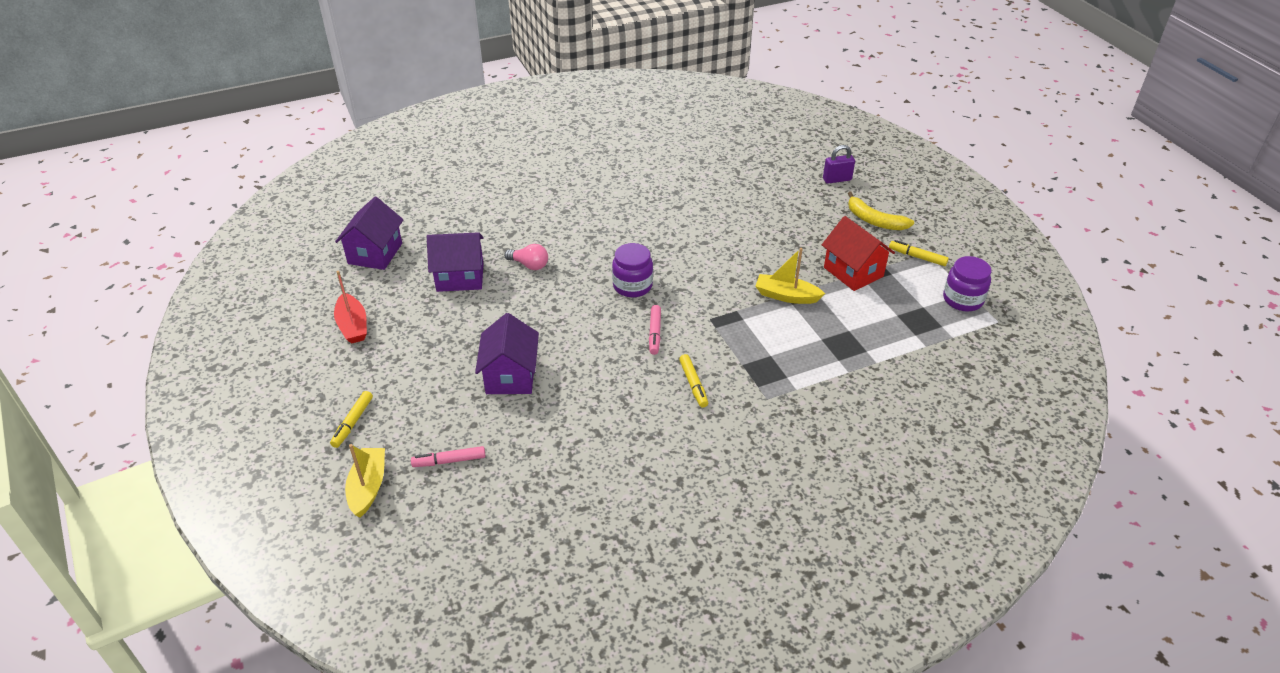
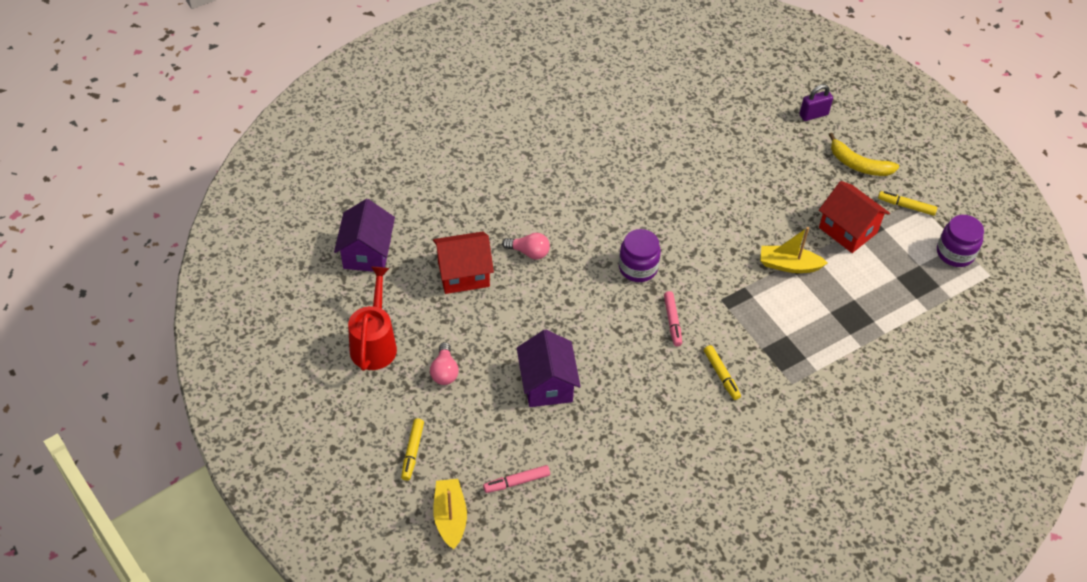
camera: 10 degrees left, 10 degrees up
red boat [334,271,367,344] -> red watering can [348,267,397,371]
purple house [427,232,484,292] -> red house [433,231,494,294]
none -> pink light bulb [430,342,459,385]

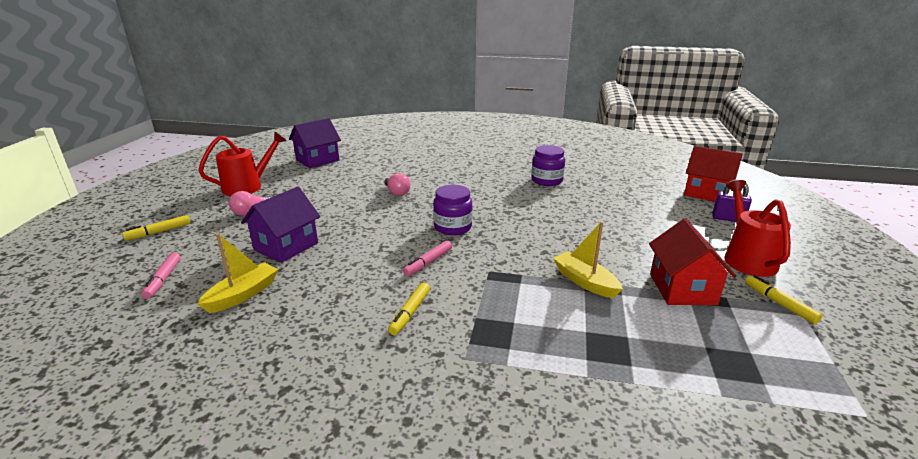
camera: 45 degrees right, 25 degrees down
red house [433,231,494,294] -> red house moved to [684,146,743,202]
yellow boat [433,479,467,549] -> yellow boat moved to [197,233,278,313]
pink marker [483,465,550,493] -> pink marker turned 120 degrees counterclockwise [141,253,181,299]
yellow banana [829,133,899,176] -> red watering can [724,180,791,277]
purple jar [937,215,984,267] -> purple jar moved to [531,145,565,186]

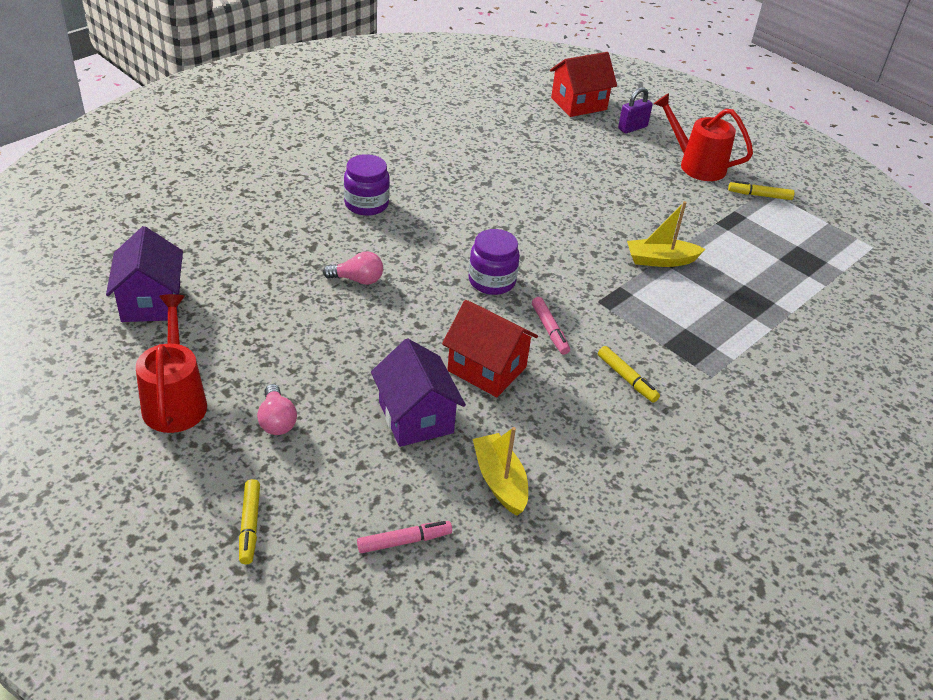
camera: 60 degrees left, 15 degrees up
pink marker [141,253,181,299] -> pink marker turned 45 degrees counterclockwise [357,521,452,553]
purple jar [531,145,565,186] -> purple jar moved to [344,154,390,216]
red house [649,219,736,305] -> red house moved to [442,300,538,397]

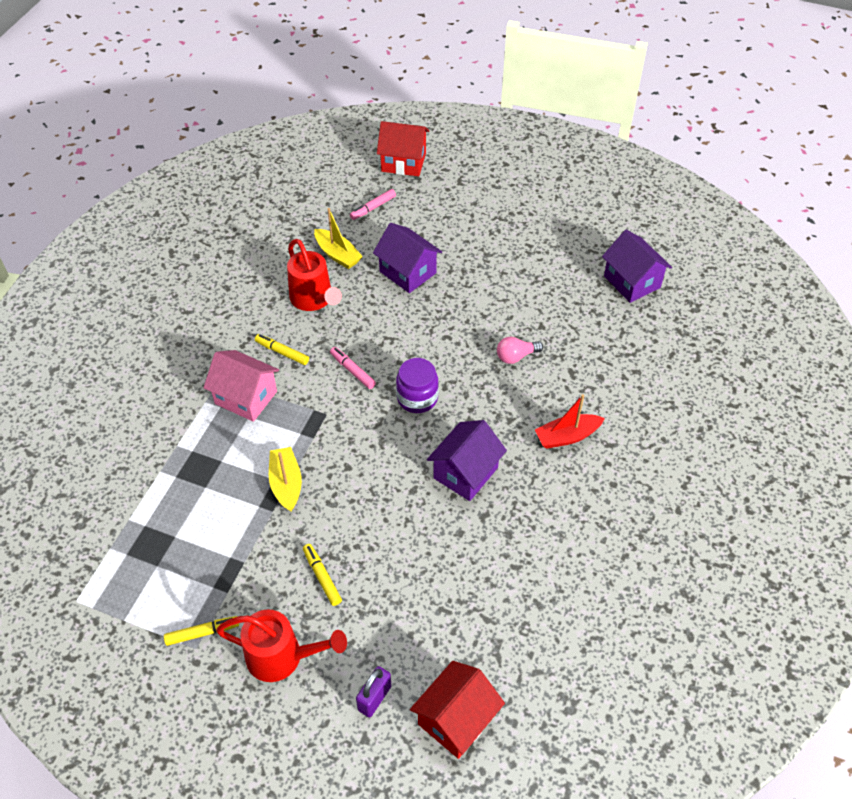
camera: 160 degrees right, 10 degrees up
red watering can [136,294,207,433] -> red watering can moved to [287,239,342,311]
yellow marker [239,479,260,564] -> yellow marker moved to [303,544,342,606]
pink light bulb [257,384,297,435] -> none
purple jar [344,154,390,216] -> red boat [535,394,605,449]
red house [442,300,538,397] -> red house moved to [377,121,429,176]
yellow boat [627,201,705,267] -> yellow boat turned 75 degrees counterclockwise [269,447,302,512]
none -> pink house [203,350,279,422]
none -> purple house [427,420,507,501]

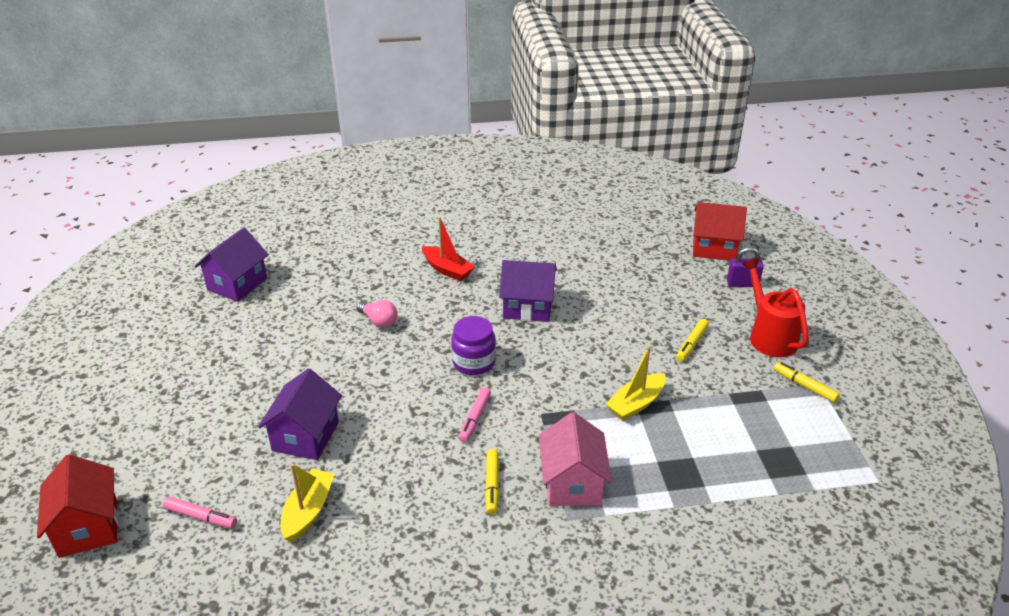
camera: 120 degrees left, 15 degrees down
red watering can [287,239,342,311] -> none

